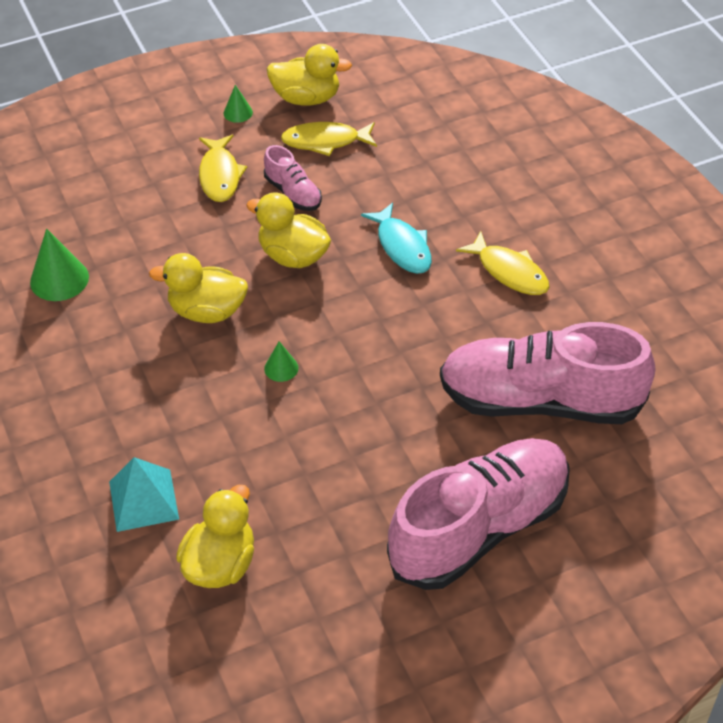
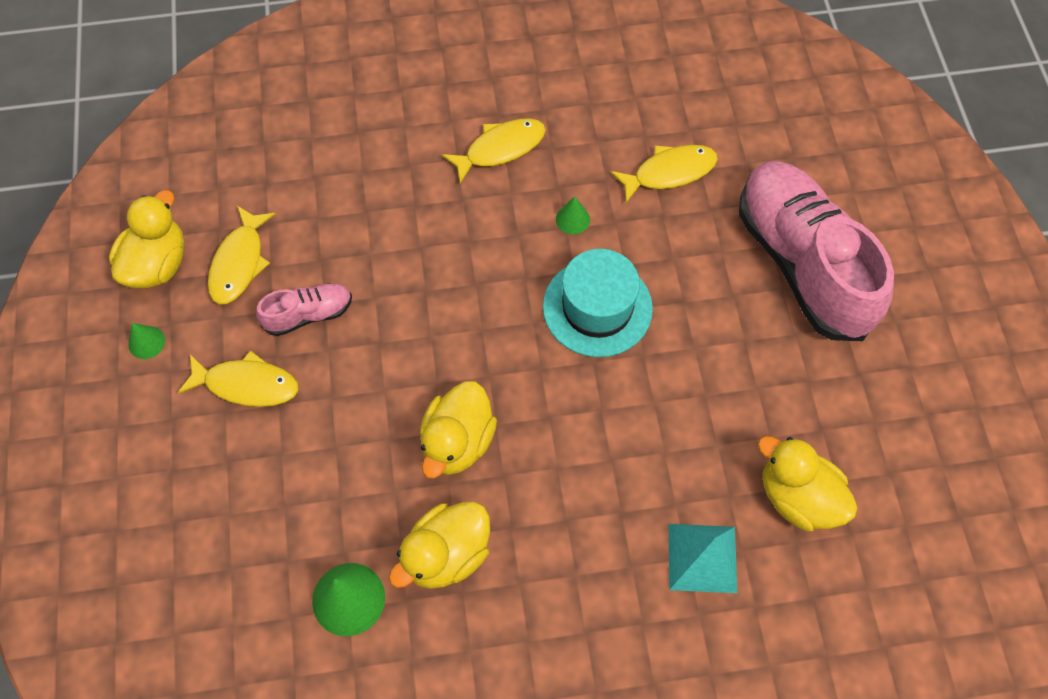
camera: 75 degrees left, 15 degrees up
yellow duck [246,192,331,268] -> yellow duck moved to [389,502,490,589]
green cone [264,341,298,382] -> green cone moved to [556,196,590,234]
turquoise fish [361,202,432,274] -> none
pink shoe [440,322,655,424] -> yellow fish [610,145,718,203]
none -> turquoise hat [543,249,653,357]

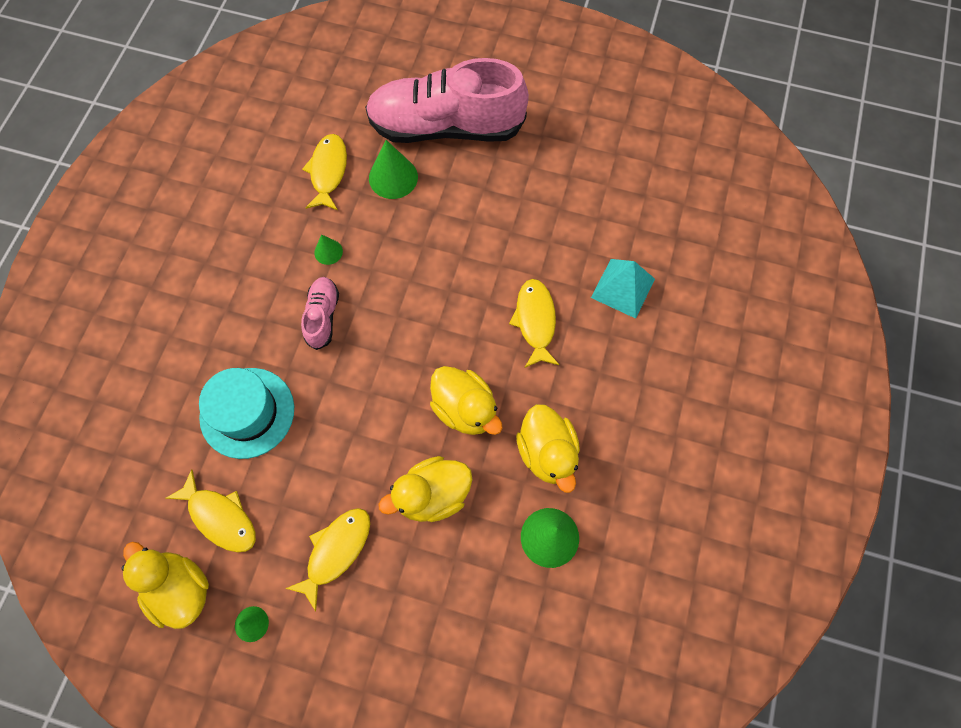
camera: 65 degrees left, 5 degrees up
pink shoe [256,283,352,336] -> pink shoe moved to [301,277,339,350]
yellow fish [442,118,546,184] -> yellow fish moved to [509,279,559,368]
turquoise hat [543,249,653,357] -> turquoise hat moved to [199,368,294,459]
yellow duck [758,436,858,531] -> yellow duck moved to [379,456,473,522]
none -> green cone [369,140,418,199]

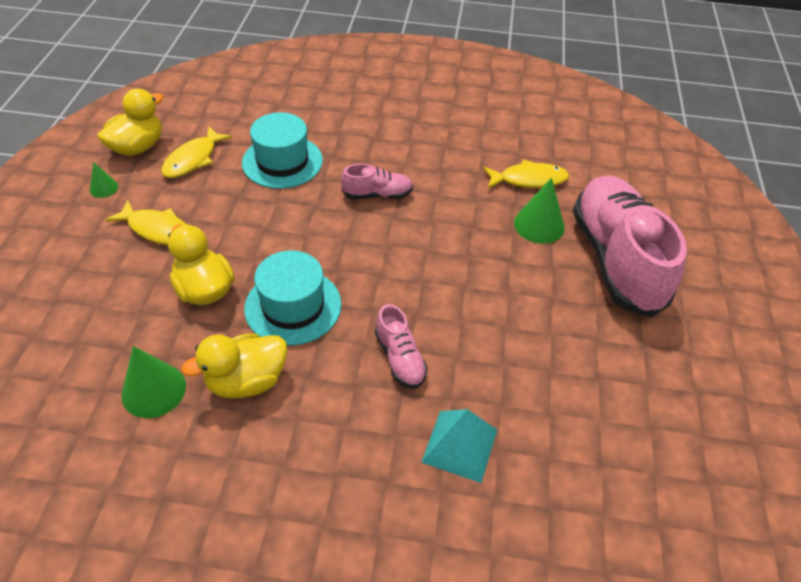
camera: 80 degrees right, 20 degrees down
green cone [314,234,343,265] -> none
yellow duck [430,366,503,435] -> turquoise hat [244,250,342,346]
yellow fish [509,279,559,368] -> pink shoe [375,304,428,388]

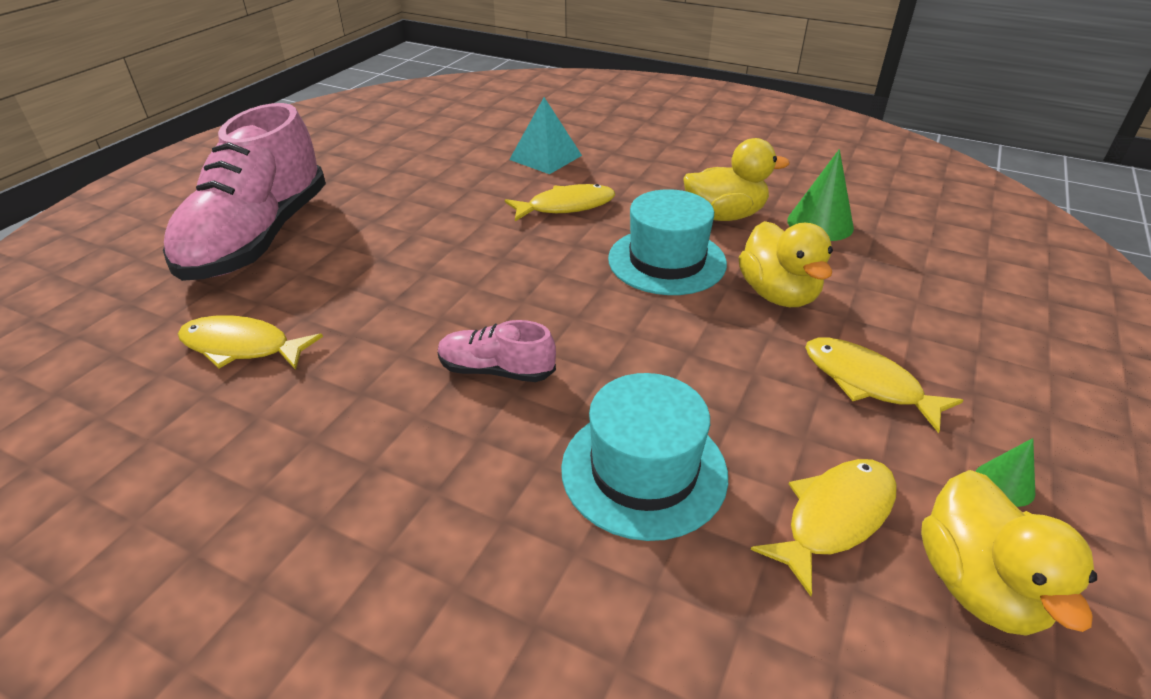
camera: 160 degrees left, 10 degrees down
yellow duck [97,88,163,156] -> yellow duck turned 60 degrees counterclockwise [921,470,1097,636]
pink shoe [375,304,428,388] -> yellow fish [505,184,615,221]
green cone [514,178,565,244] -> none

